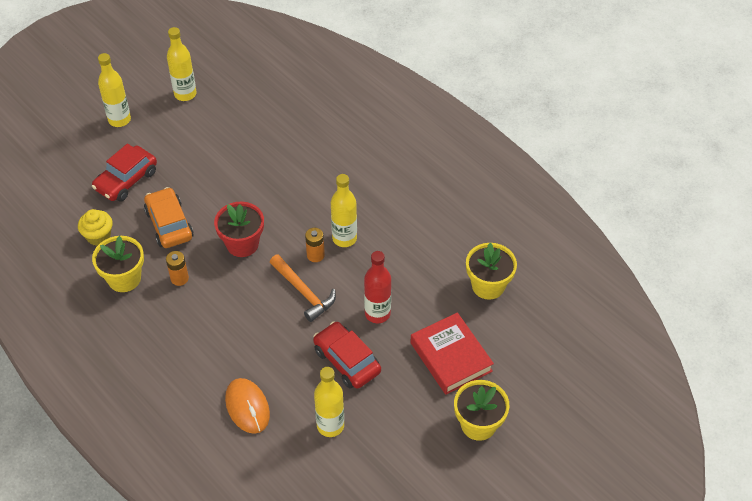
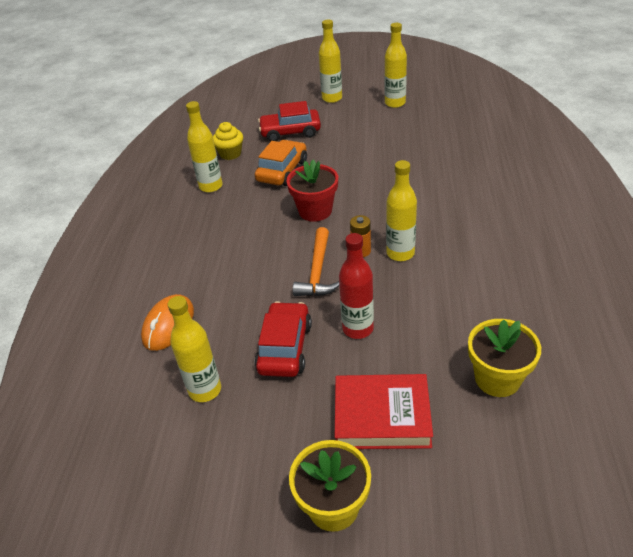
camera: 50 degrees right, 10 degrees down
yellow flower pot [92,236,144,292] -> yellow bottle [186,101,223,192]
orange battery [166,251,189,286] -> none
red book [410,312,494,395] -> red book turned 75 degrees clockwise [335,374,433,449]

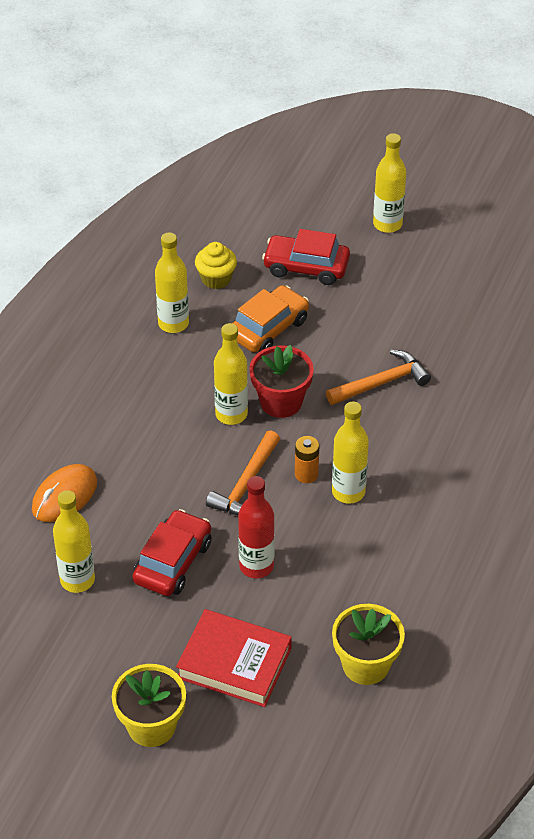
camera: 15 degrees right, 5 degrees up
yellow bottle [384,23,407,108] -> yellow bottle moved to [214,323,248,425]
none -> orange hammer [326,350,431,405]

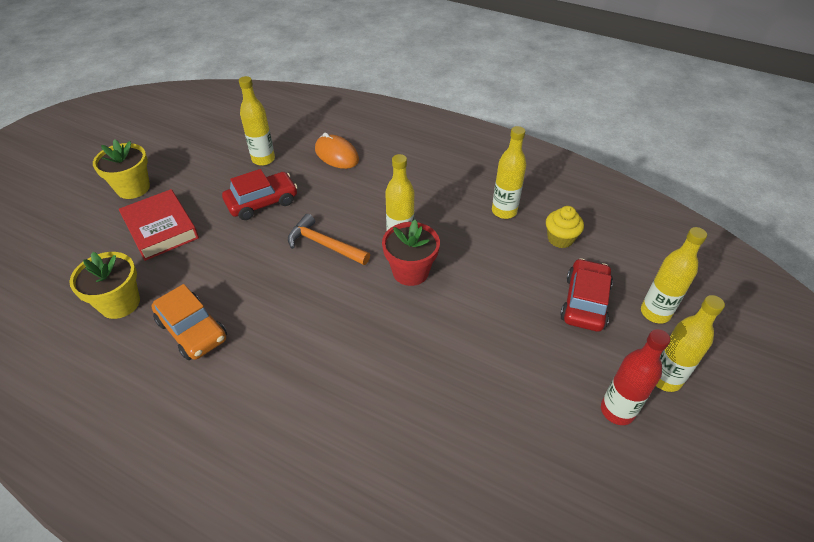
camera: 95 degrees right, 0 degrees up
red car [133,509,211,596] -> red car turned 60 degrees counterclockwise [222,169,298,220]
red book [176,609,292,707] -> red book turned 60 degrees counterclockwise [119,189,199,261]
orange car [232,285,309,352] -> orange car moved to [151,284,227,360]
red bottle [238,476,275,578] -> red bottle moved to [601,329,670,425]
orange battery [295,436,319,483] -> none
orange hammer [326,350,431,405] -> none
yellow bottle [332,402,369,504] -> yellow bottle moved to [641,227,707,324]

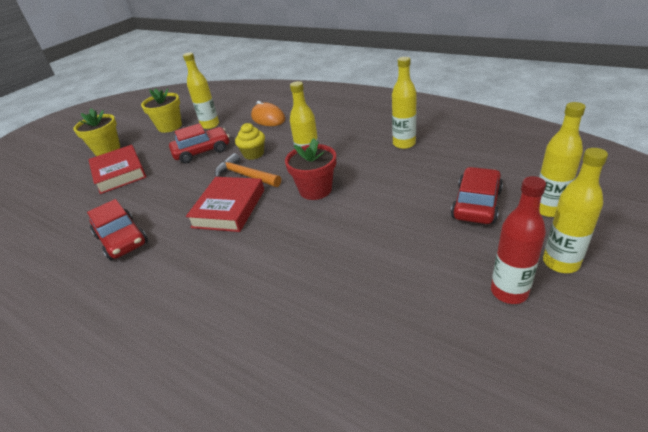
camera: 10 degrees right, 10 degrees down
yellow flower pot [69,252,140,319] -> yellow flower pot moved to [141,88,182,133]
orange car [151,284,227,360] -> red car [87,199,148,261]
yellow cupcake [546,206,584,248] -> yellow cupcake moved to [235,123,265,160]
none -> red book [186,177,264,232]

